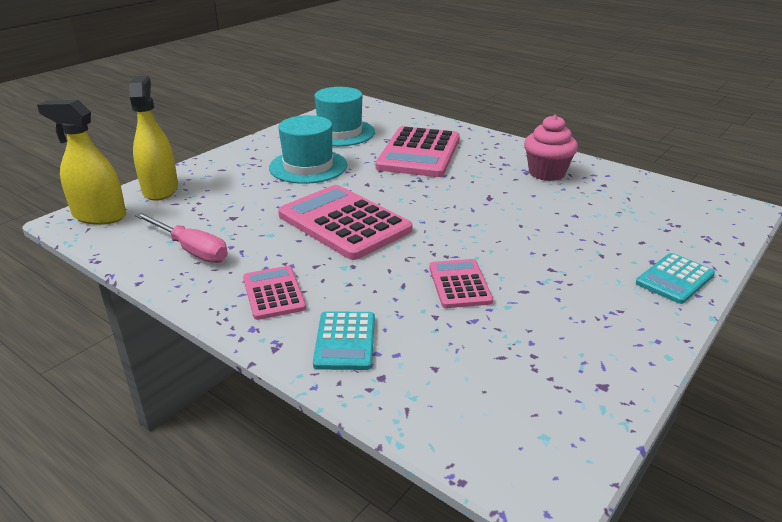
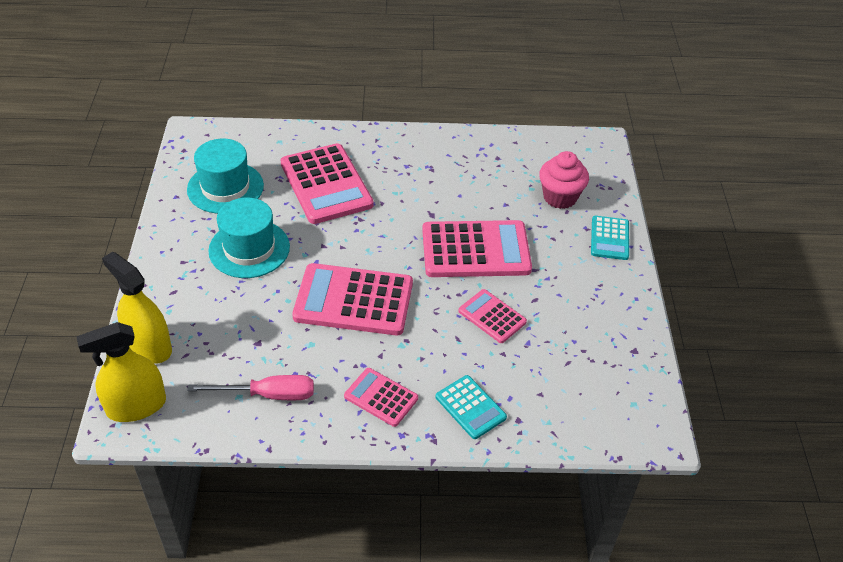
camera: 40 degrees left, 15 degrees up
pink cupcake [524,115,578,181] -> pink cupcake moved to [539,151,589,209]
none -> pink calculator [422,220,532,277]

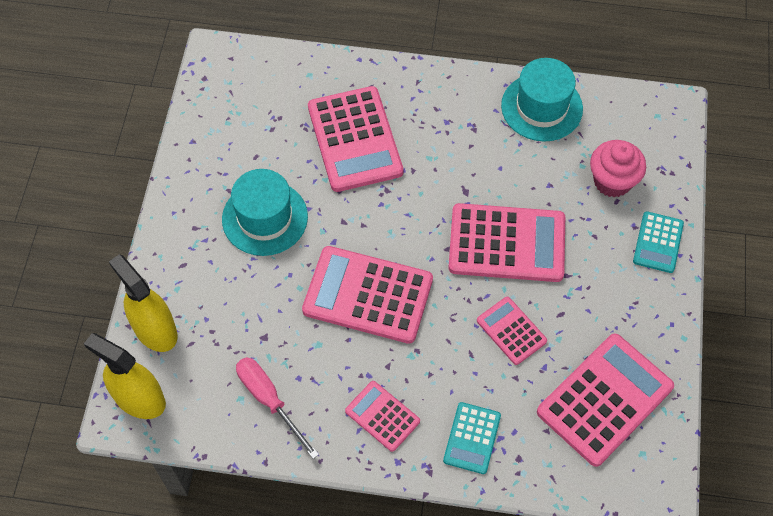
camera: 10 degrees right, 15 degrees up
yellow spray bottle [76,322,166,422] -> yellow spray bottle turned 45 degrees clockwise [84,333,166,419]
turquoise hat [187,139,264,214] -> turquoise hat moved to [501,58,583,142]
pink screwdriver [187,375,314,400] -> pink screwdriver turned 135 degrees counterclockwise [236,357,319,459]
turquoise calculator [436,375,507,439] -> turquoise calculator turned 45 degrees clockwise [443,402,501,474]
none -> pink calculator [537,333,674,467]

